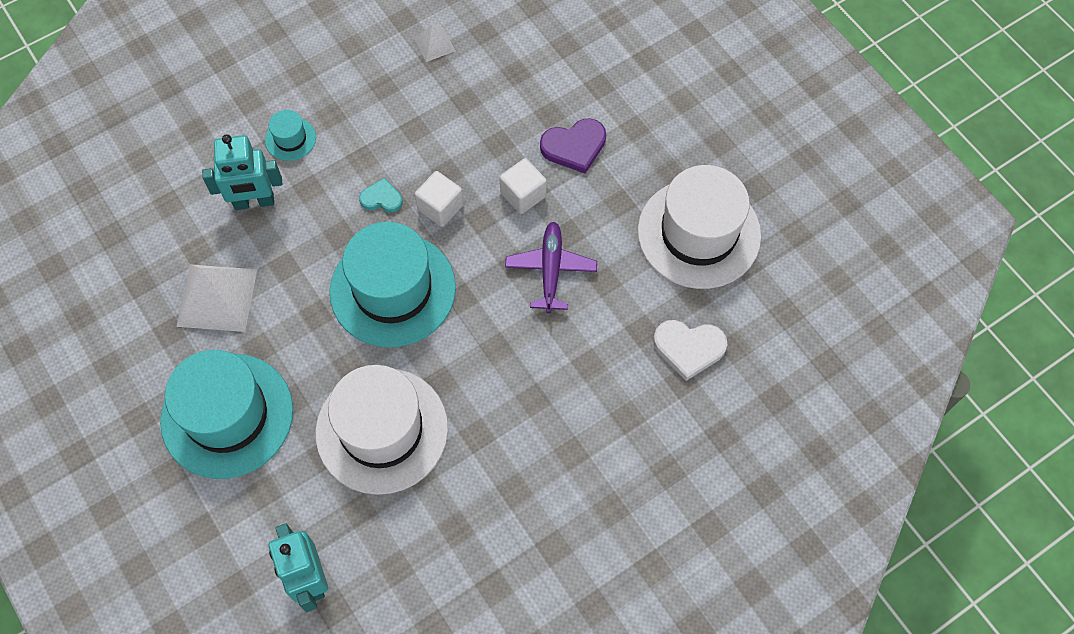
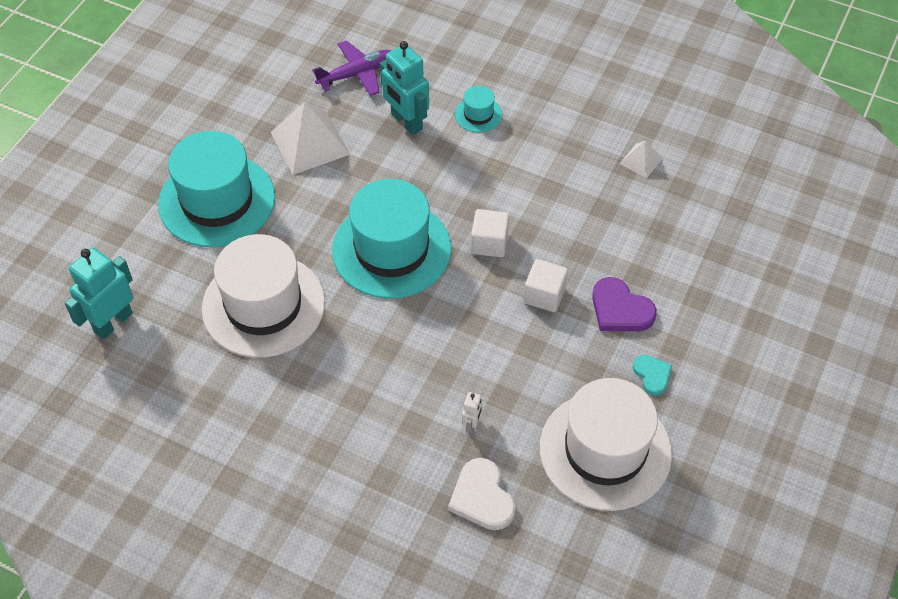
camera: 60 degrees right, 10 degrees down
turquoise heart [359,178,403,212] -> turquoise heart moved to [633,355,672,395]
purple plane [505,221,597,313] -> purple plane moved to [312,40,391,96]
none -> white robot [462,392,483,433]

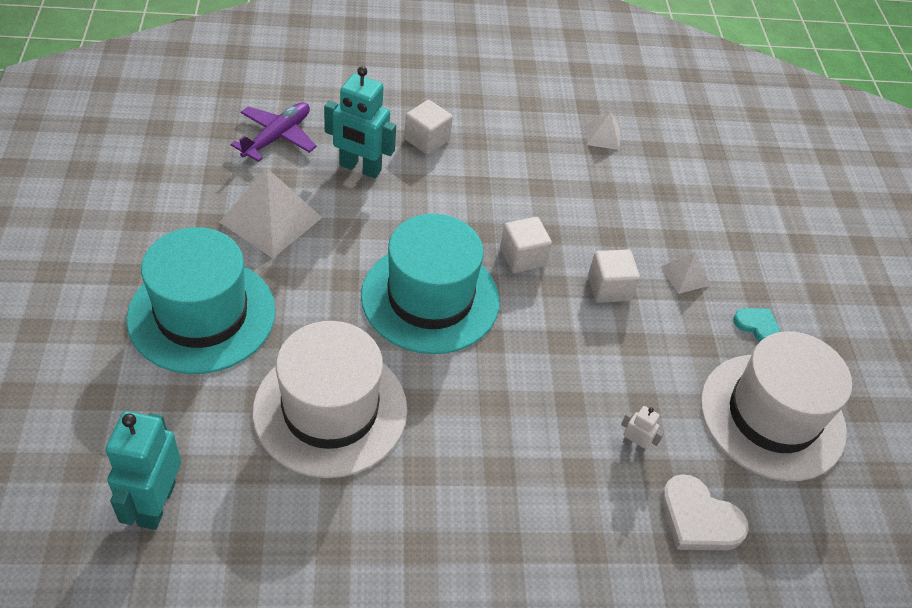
camera: 35 degrees left, 5 degrees down
turquoise hat [455,86,502,133] -> white cube [404,100,453,155]
white robot [462,392,483,433] -> white robot turned 45 degrees counterclockwise [621,406,664,454]
purple heart [592,277,657,331] -> white pyramid [661,252,710,294]

